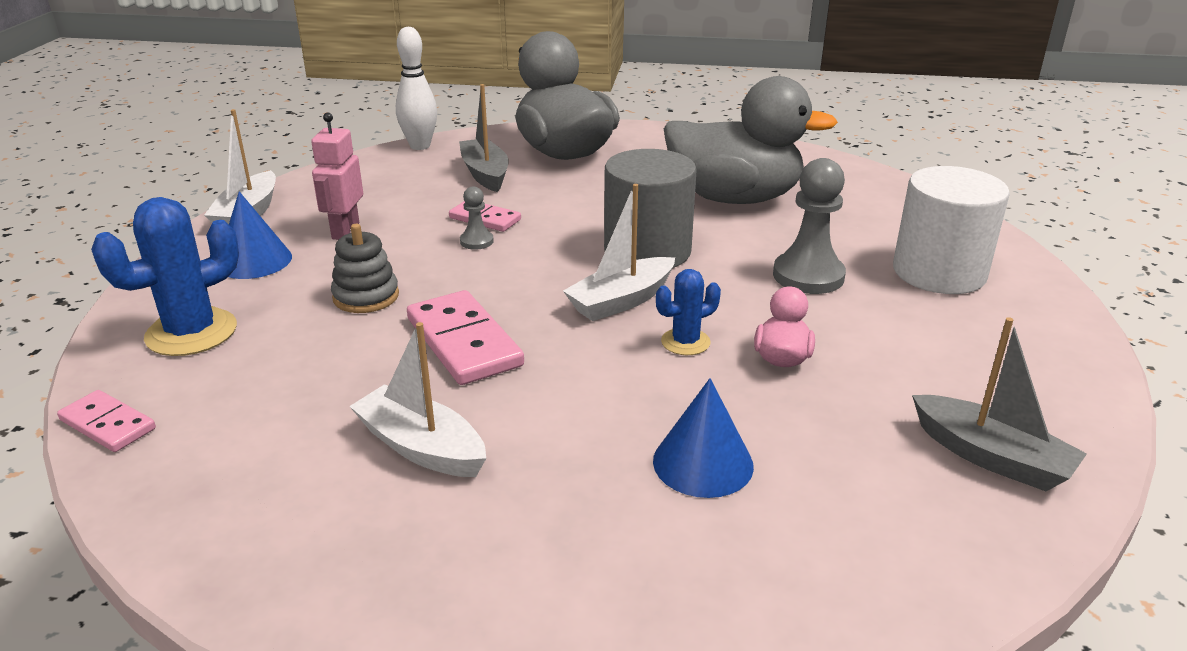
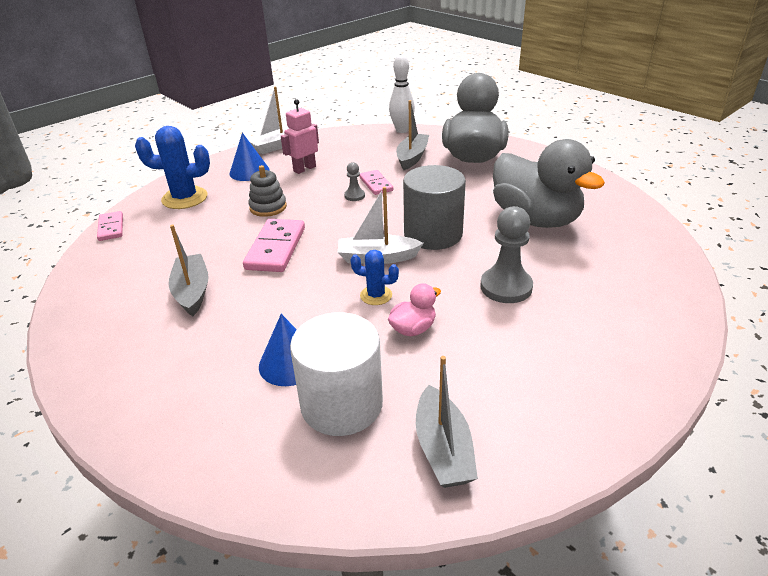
camera: 40 degrees right, 5 degrees up
white boat [349,322,486,477] -> grey boat [168,225,209,316]
white cylinder [893,166,1010,294] -> white cylinder moved to [290,312,383,436]

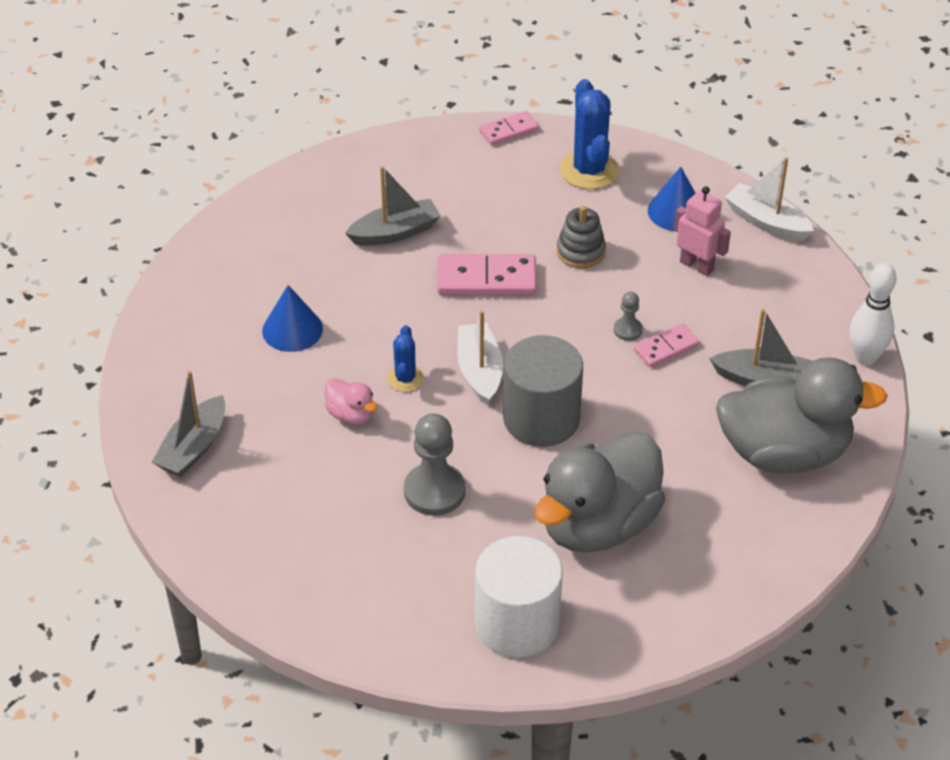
camera: 80 degrees right, 10 degrees up
white cylinder [290,312,383,436] -> white cylinder moved to [475,536,563,658]
grey boat [416,356,478,488] -> grey boat turned 45 degrees counterclockwise [152,370,225,477]

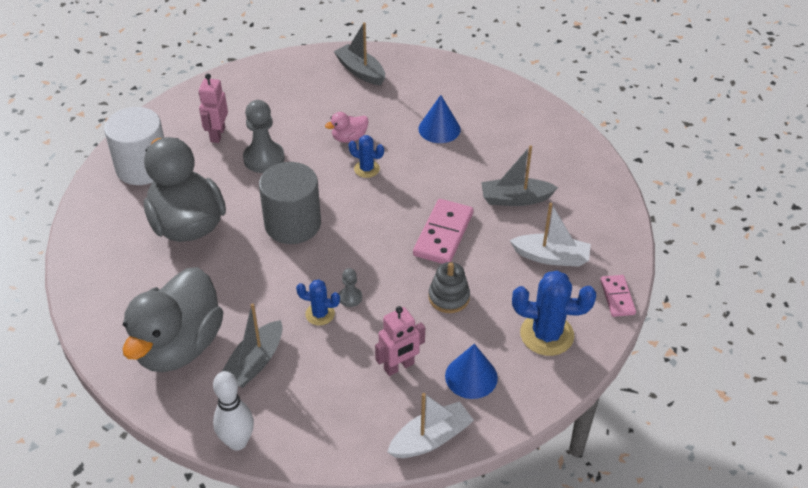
camera: 110 degrees right, 0 degrees up
grey boat [345,166,441,246] -> grey boat turned 90 degrees clockwise [481,145,558,206]
white boat [457,310,503,405] -> white boat moved to [510,203,591,267]
pink domino [634,323,700,368] -> blue cactus [296,279,340,325]
none -> pink robot [199,74,228,143]

